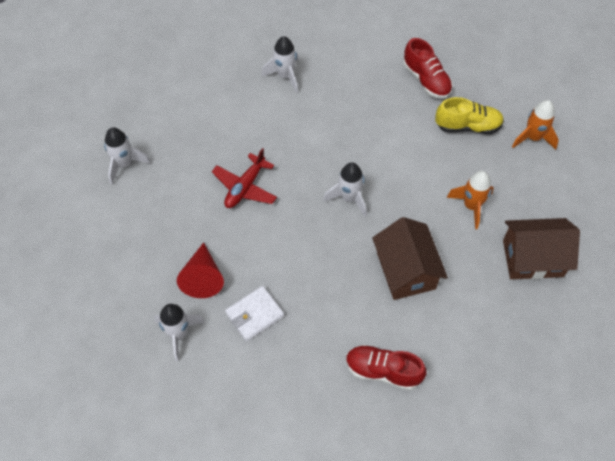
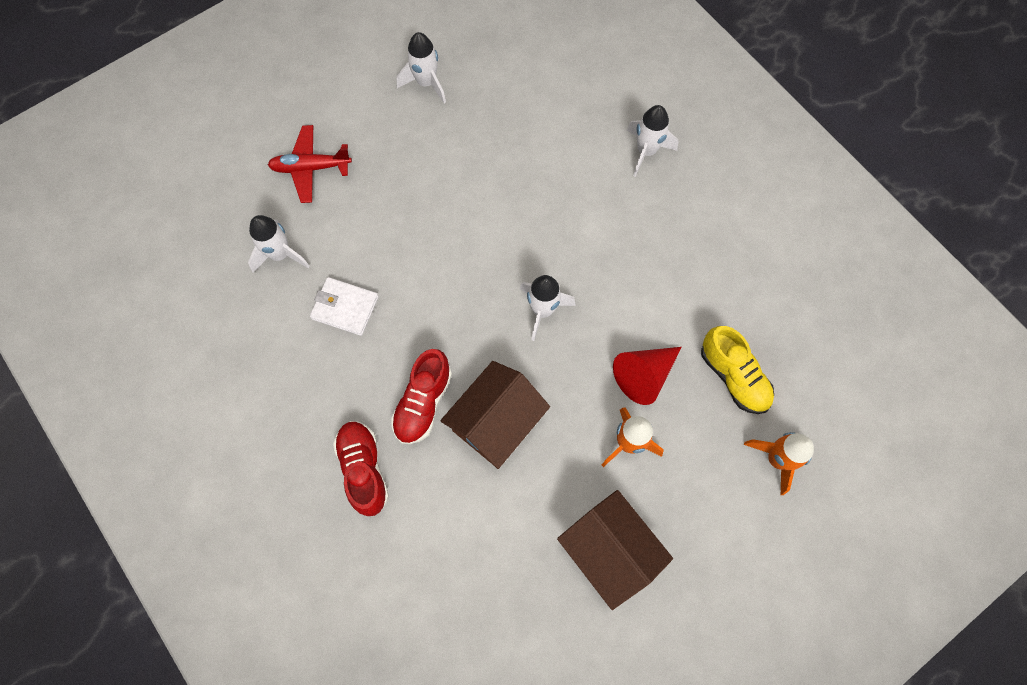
camera: 55 degrees right, 10 degrees up
red cone [177,242,224,298] -> red cone moved to [613,347,682,405]
red plane [212,148,277,208] -> red plane moved to [268,125,352,203]
red shoe [403,38,453,99] -> red shoe moved to [391,349,452,444]

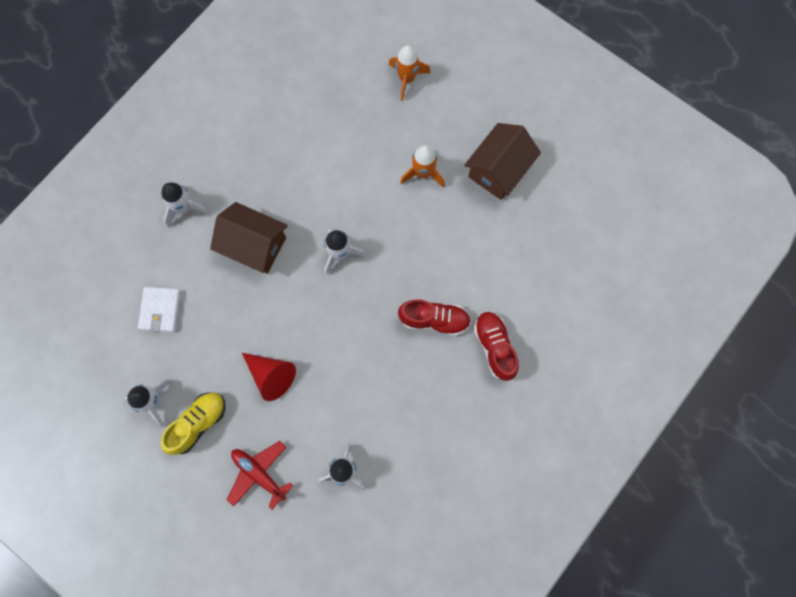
camera: 105 degrees left, 5 degrees up
red plane [268,125,352,203] -> red plane turned 150 degrees clockwise [227,441,293,509]
white wallet [310,277,379,336] -> white wallet moved to [138,287,180,332]
red shoe [333,421,389,516] -> red shoe turned 105 degrees clockwise [474,311,519,381]
brown house [440,361,550,469] -> brown house moved to [210,202,288,274]
red cone [613,347,682,405] -> red cone moved to [242,353,296,401]
yellow shoe [701,326,774,414] -> yellow shoe moved to [161,392,225,455]

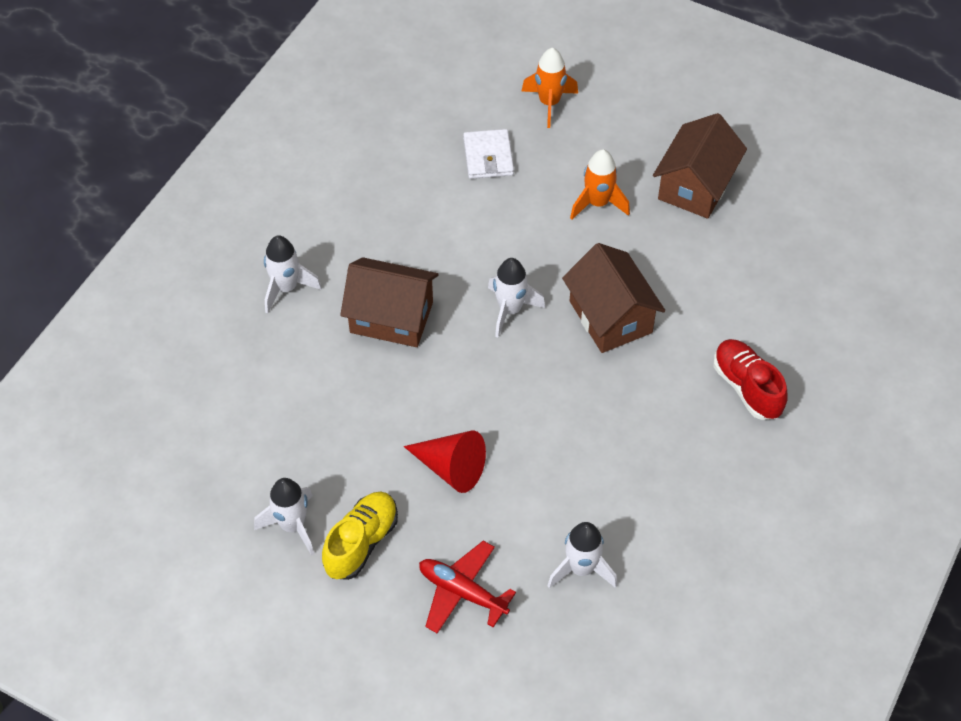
camera: 10 degrees left, 20 degrees down
white wallet [138,287,180,332] -> white wallet moved to [463,129,514,179]
red shoe [398,300,471,336] -> none
none -> brown house [562,243,665,353]

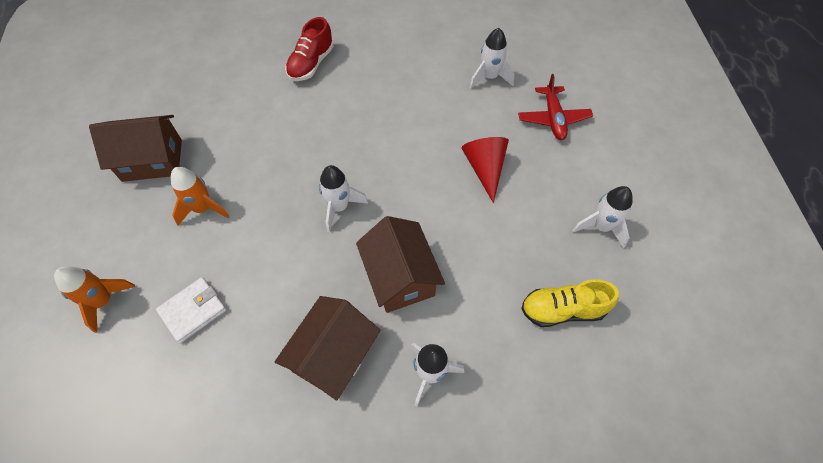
camera: 125 degrees left, 5 degrees up
yellow shoe [322,492,398,580] -> yellow shoe moved to [521,279,619,327]
brown house [562,243,665,353] -> brown house moved to [275,296,380,400]

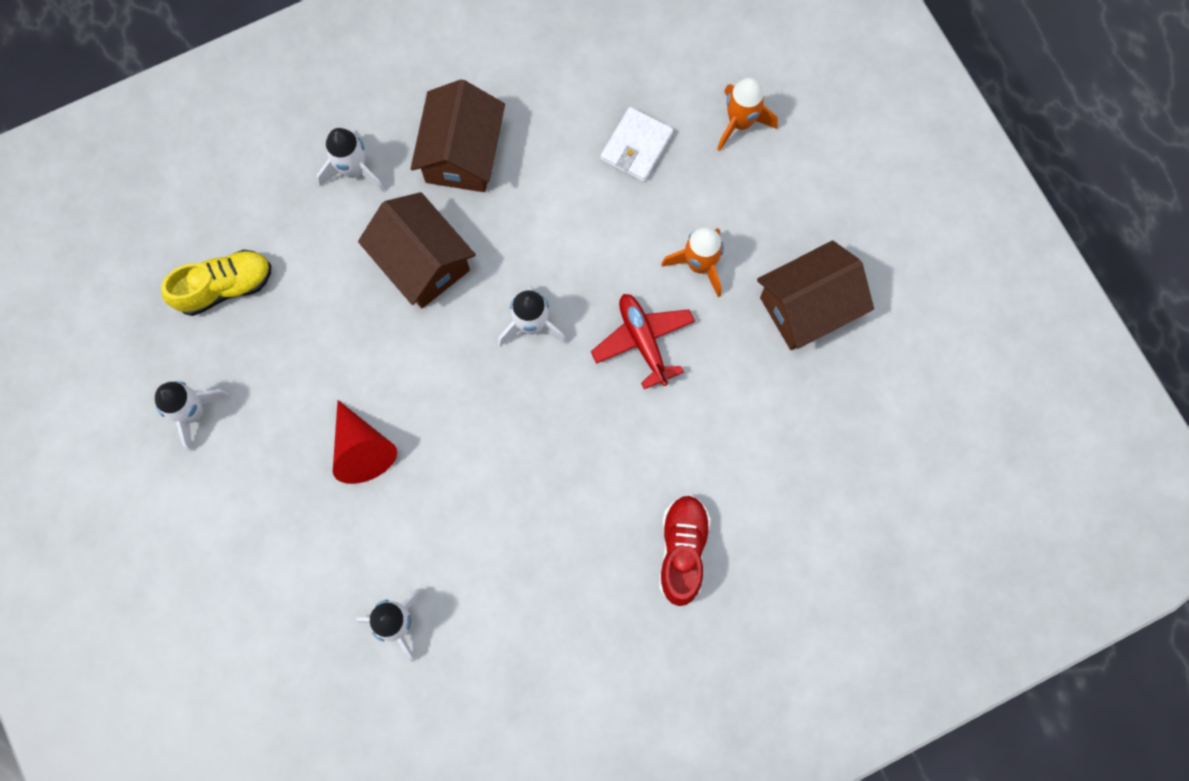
camera: 160 degrees right, 15 degrees up
red plane [518,74,593,140] -> red plane moved to [591,294,695,389]

